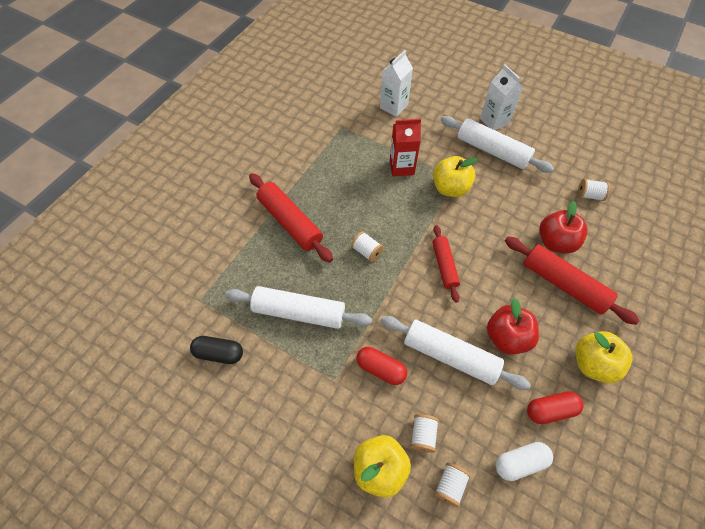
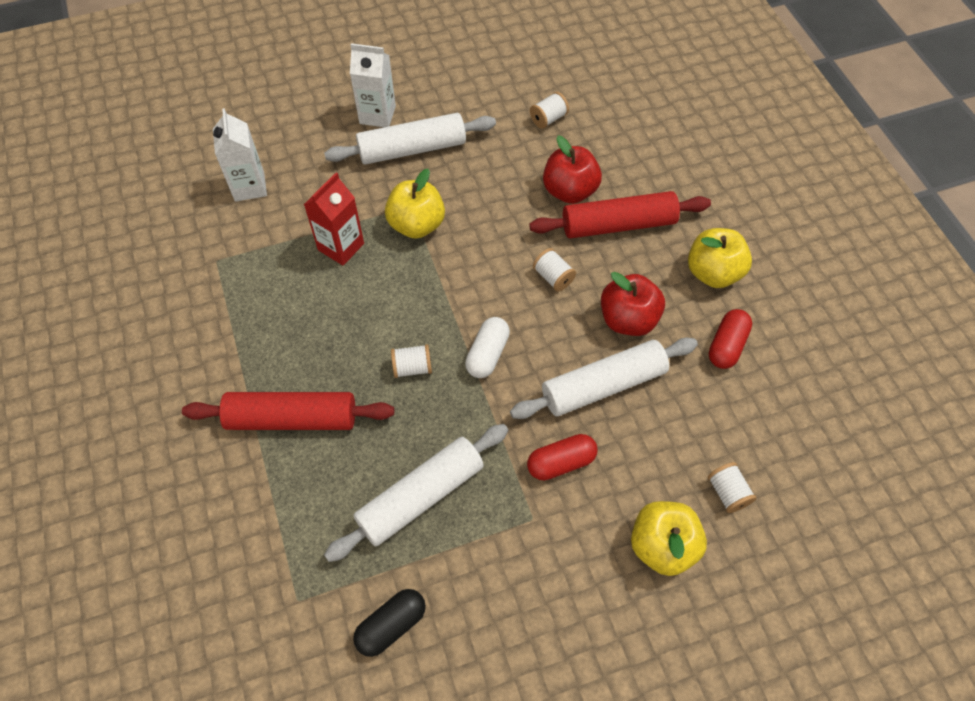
camera: 50 degrees left, 0 degrees up
white spool [410,414,439,453] -> white spool moved to [533,248,576,292]
red rolling pin [433,225,460,303] -> none
white capsule [496,442,553,481] -> white capsule moved to [465,317,510,378]

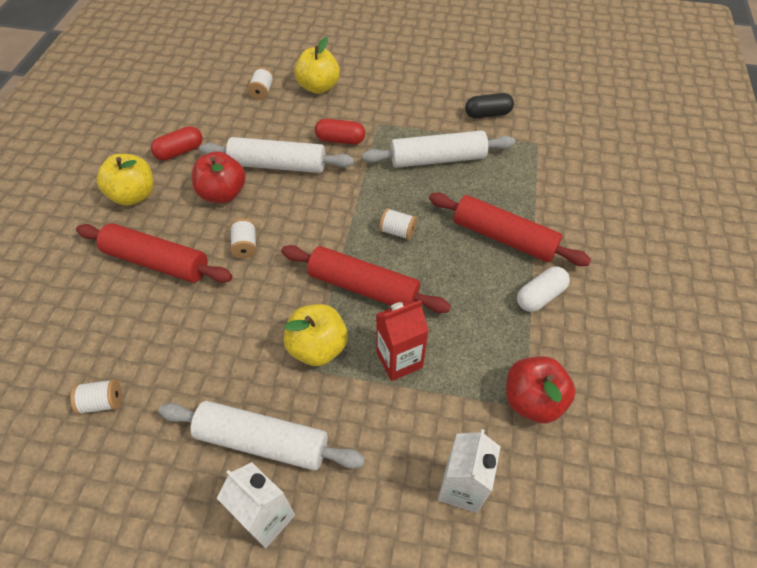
camera: 150 degrees left, 5 degrees down
white capsule [465,317,510,378] -> white capsule moved to [517,266,570,312]
red apple [543,135,602,204] -> red apple moved to [506,356,576,424]
none -> red rolling pin [281,245,451,313]

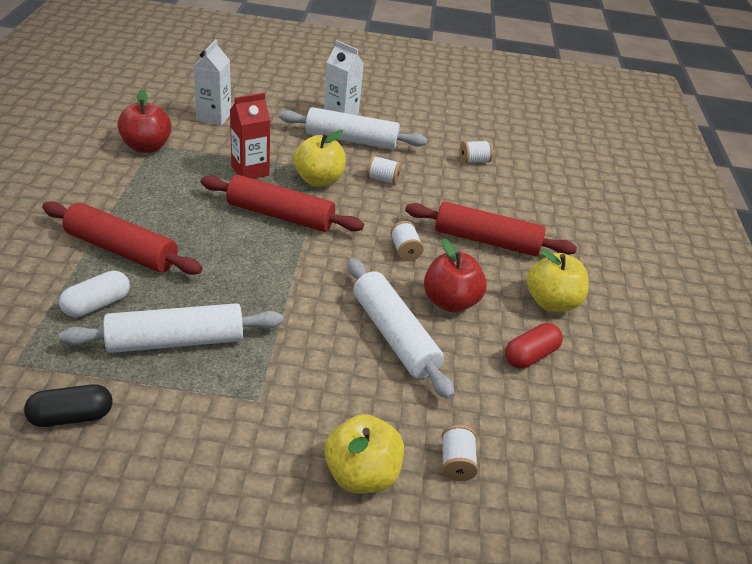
camera: 170 degrees right, 15 degrees down
white rolling pin [200,137,354,173] -> white rolling pin turned 60 degrees clockwise [348,258,455,399]
red capsule [315,119,365,145] -> none
white spool [379,208,417,240] -> white spool moved to [367,155,402,185]
white capsule [517,266,570,312] -> white capsule moved to [59,270,130,317]

